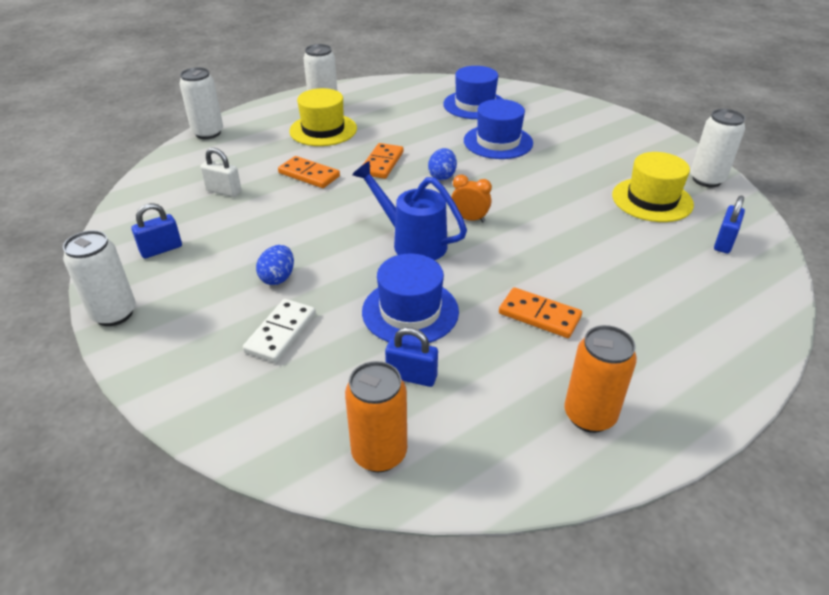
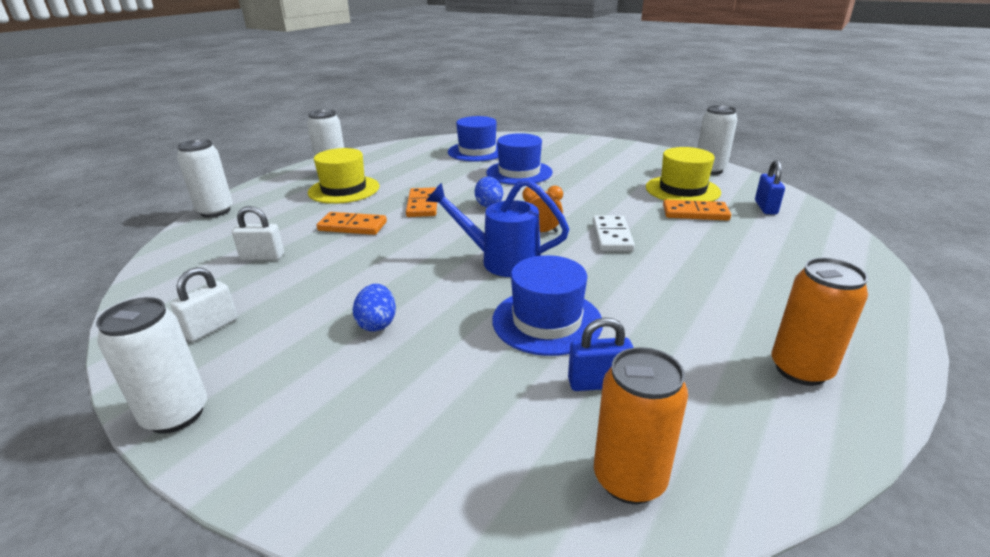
camera: 20 degrees left, 10 degrees down
blue padlock [131,203,182,258] -> white padlock [170,267,238,342]
white domino [243,299,316,363] -> white domino moved to [593,215,635,251]
orange domino [499,287,582,338] -> orange domino moved to [663,200,731,221]

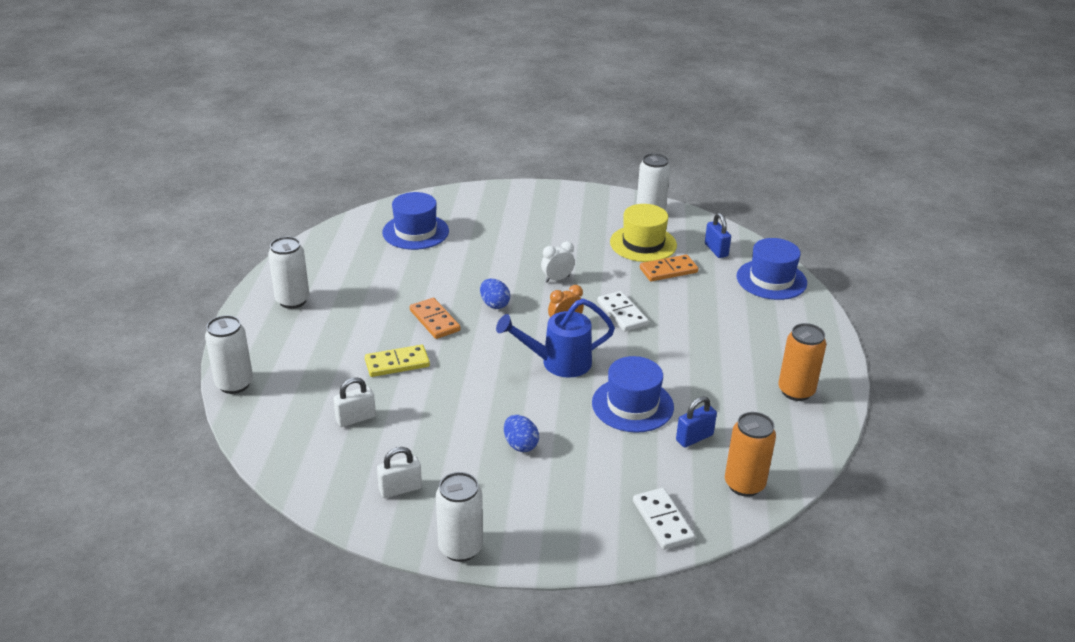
camera: 30 degrees left, 5 degrees up
white padlock [170,267,238,342] -> white padlock turned 60 degrees clockwise [377,447,422,498]
yellow hat [308,148,380,204] -> none
orange domino [317,212,387,235] -> yellow domino [365,345,430,377]
blue hat [486,133,553,185] -> blue hat moved to [737,238,807,300]
none -> white clock [541,241,575,282]
none -> white domino [633,488,695,550]

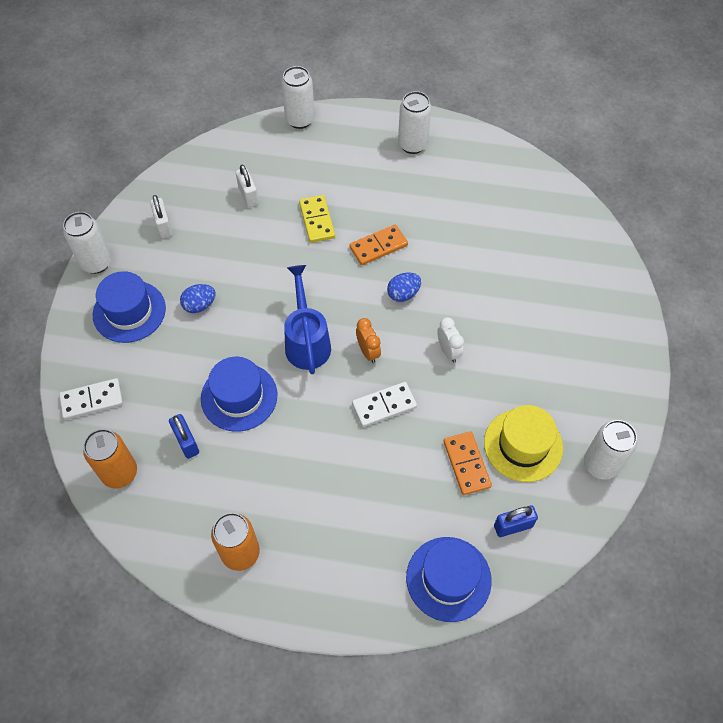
camera: 95 degrees right, 25 degrees up
blue hat [382,192,449,250] -> blue hat moved to [93,271,166,343]

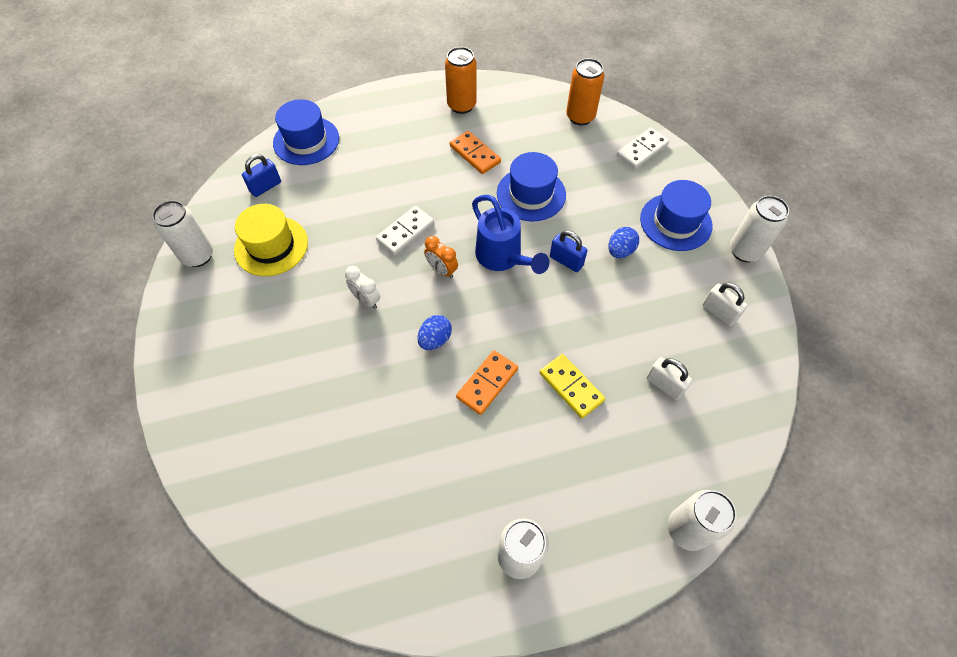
camera: 155 degrees right, 0 degrees up
blue padlock [169,414,199,459] -> blue padlock moved to [550,230,588,272]
orange domino [444,431,492,495] -> orange domino moved to [450,131,501,174]

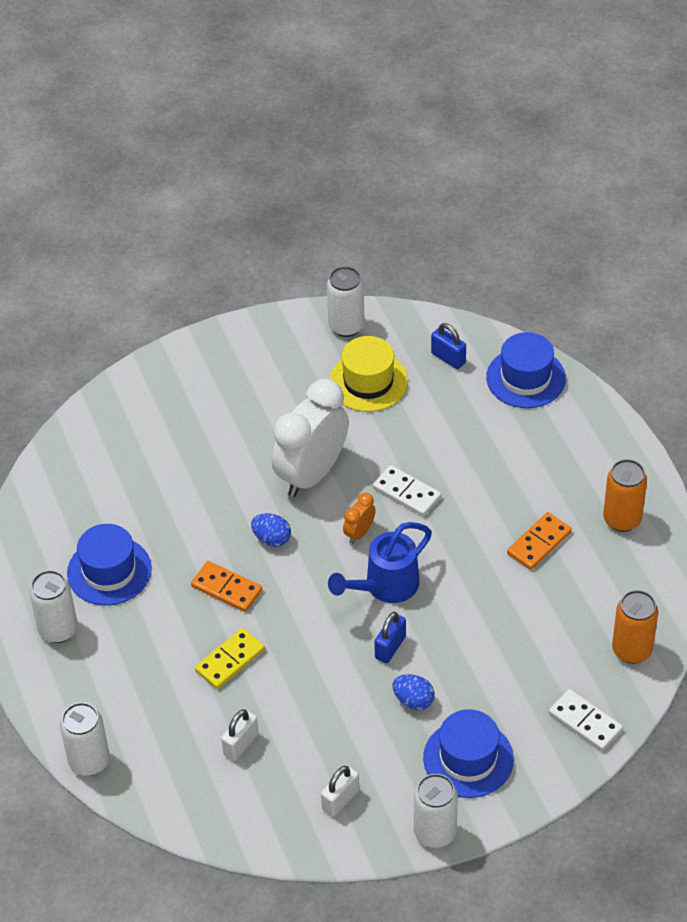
camera: 85 degrees right, 10 degrees down
white clock [345,266,380,309] -> white clock [272,379,349,497], size x2.33
blue hat [497,152,566,221] -> blue hat moved to [67,524,152,606]

